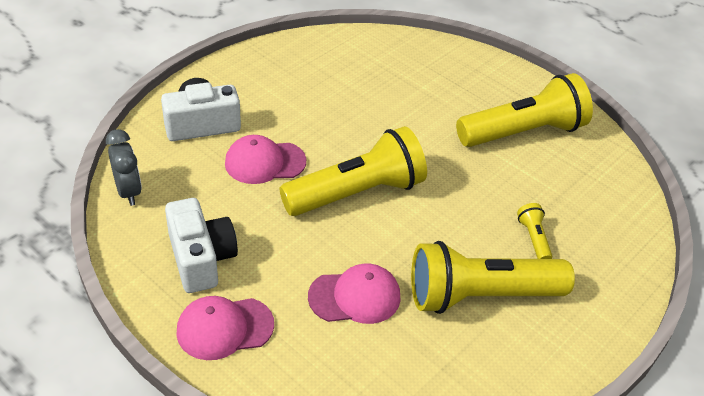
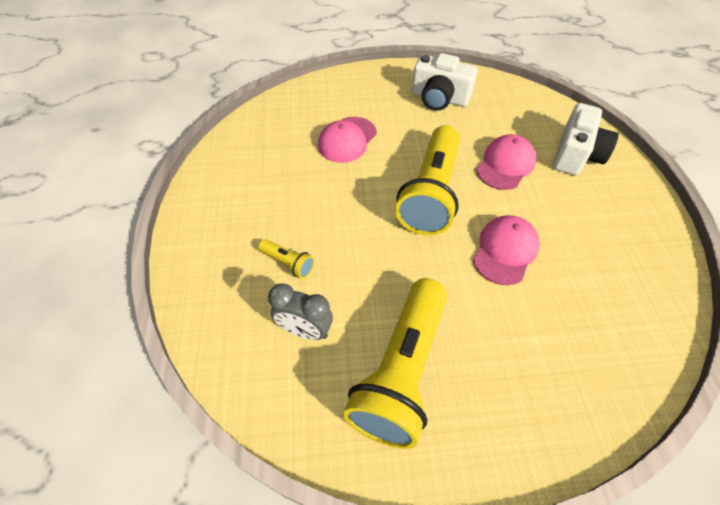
camera: 135 degrees right, 10 degrees up
grey clock [106,129,142,206] -> grey clock moved to [268,283,333,340]
pink cap [176,296,274,360] -> pink cap moved to [473,215,540,285]
yellow flashlight [411,241,575,314] -> none

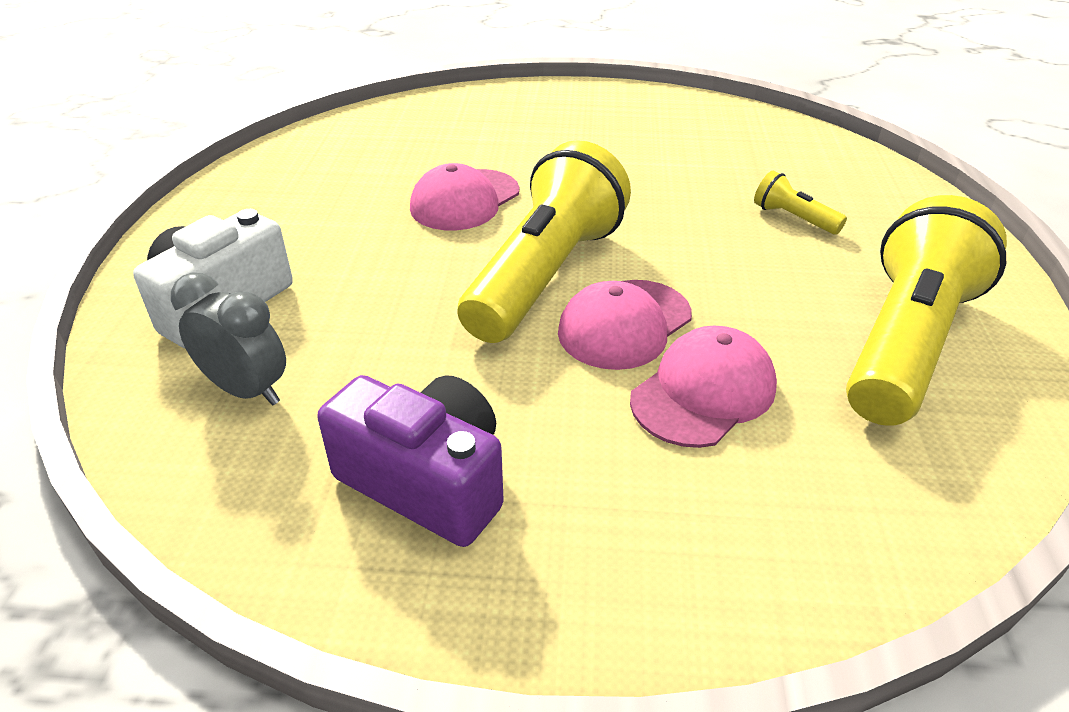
camera: 170 degrees left, 15 degrees down
grey clock [268,283,333,340] -> grey clock moved to [171,273,286,405]
yellow flashlight [343,278,447,449] -> yellow flashlight moved to [846,195,1007,426]
white camera [412,53,478,111] -> purple camera [317,375,504,547]
pink cap [476,134,536,190] -> pink cap moved to [558,280,692,370]

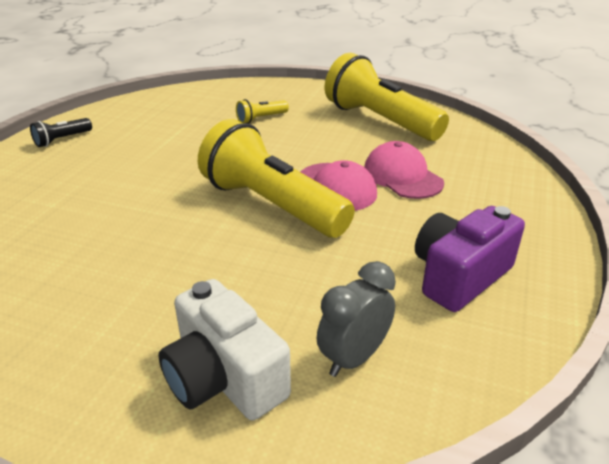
camera: 75 degrees left, 5 degrees down
pink cap [410,163,519,230] -> none
none -> black flashlight [30,118,92,147]

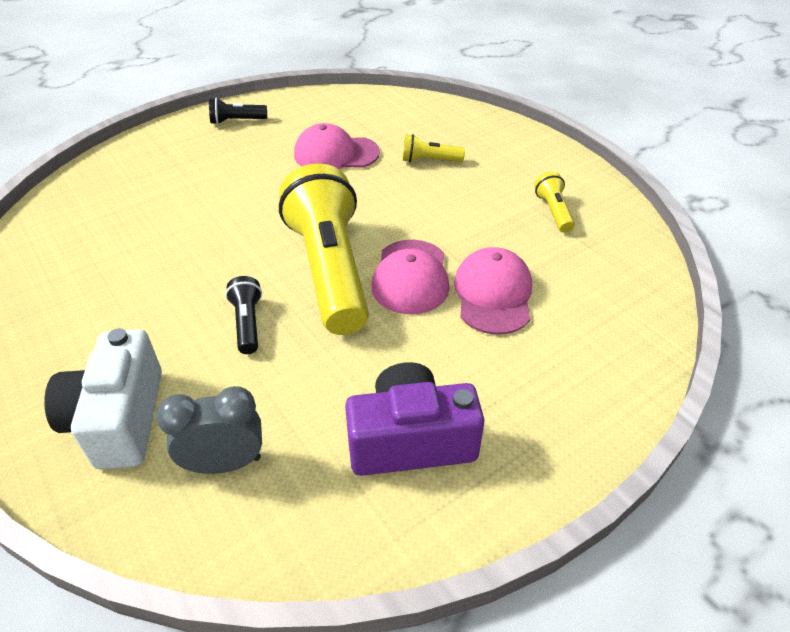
camera: 35 degrees right, 10 degrees up
yellow flashlight [325,53,449,141] -> yellow flashlight [534,172,575,233], size x0.42
none -> black flashlight [225,276,262,354]
none -> pink cap [294,123,380,169]

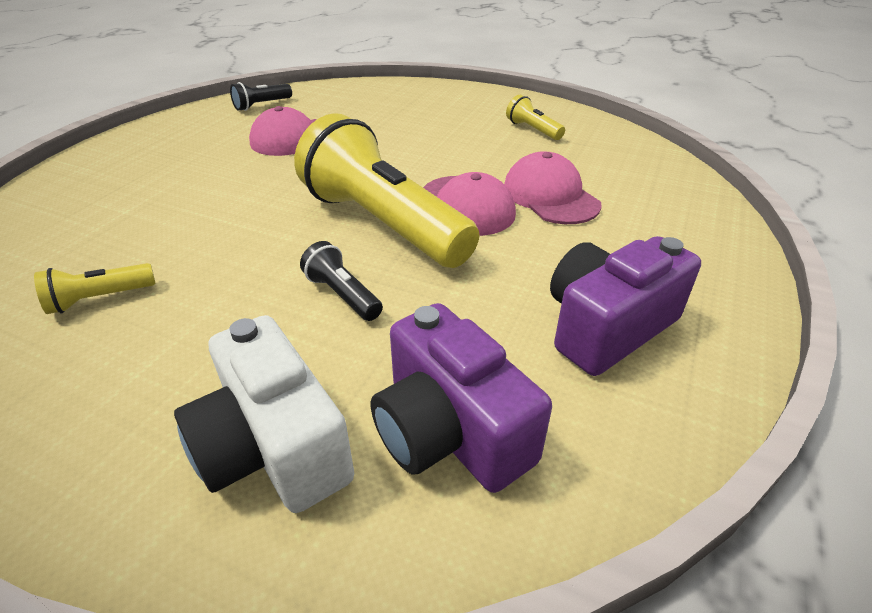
camera: 30 degrees left, 5 degrees down
grey clock [156,386,262,474] -> purple camera [371,303,552,493]
black flashlight [209,98,267,124] -> black flashlight moved to [230,82,292,111]
yellow flashlight [403,134,465,163] -> yellow flashlight moved to [34,263,156,314]

